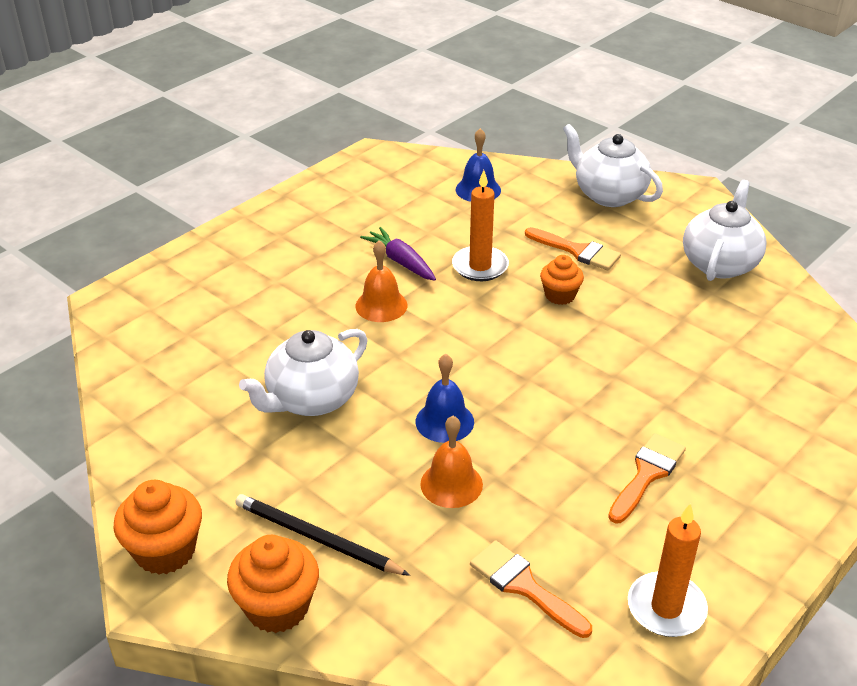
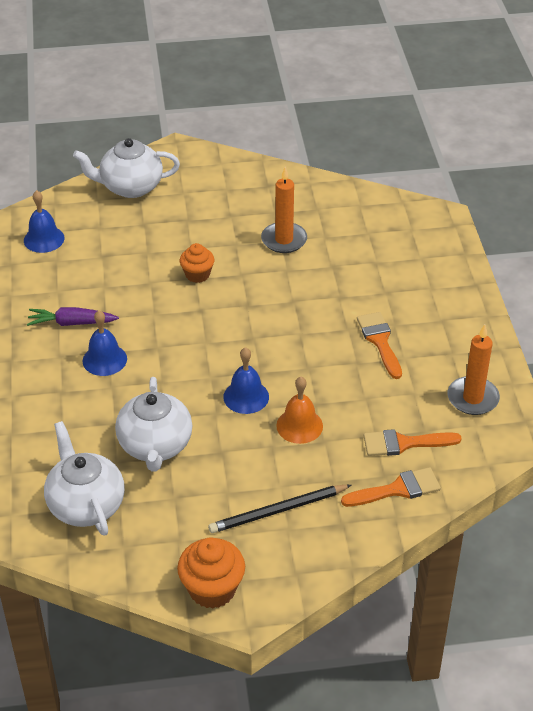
camera: 50 degrees left, 5 degrees up
orange cupcake [227,535,319,633] -> none
orange bell [355,240,408,322] -> blue bell [83,311,127,376]
orange candle [452,170,509,281] -> orange candle moved to [261,167,307,253]
orange brush [525,227,621,270] -> orange brush moved to [341,467,441,507]
white teapot [683,180,767,281] -> white teapot moved to [44,421,125,536]

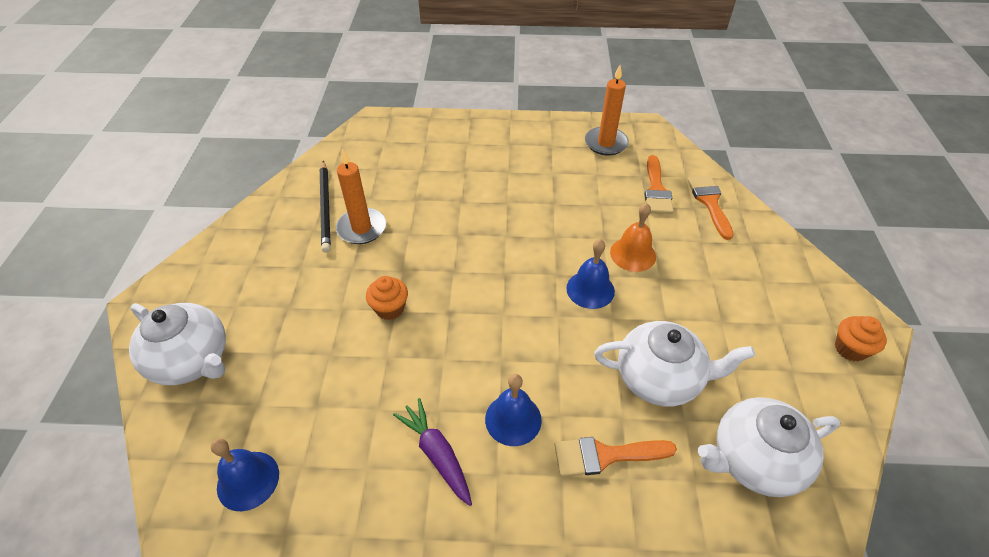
camera: 80 degrees left, 5 degrees up
purple carrot [27,307,119,326] -> purple carrot turned 135 degrees clockwise [393,398,472,506]
white teapot [73,138,180,198] -> white teapot turned 60 degrees counterclockwise [129,303,226,385]
orange cupcake [177,537,245,609] -> orange cupcake [835,316,887,362], size x0.65
black pencil [208,485,351,533] -> black pencil moved to [320,161,331,253]
orange brush [357,312,402,379] -> orange brush moved to [555,437,677,476]

